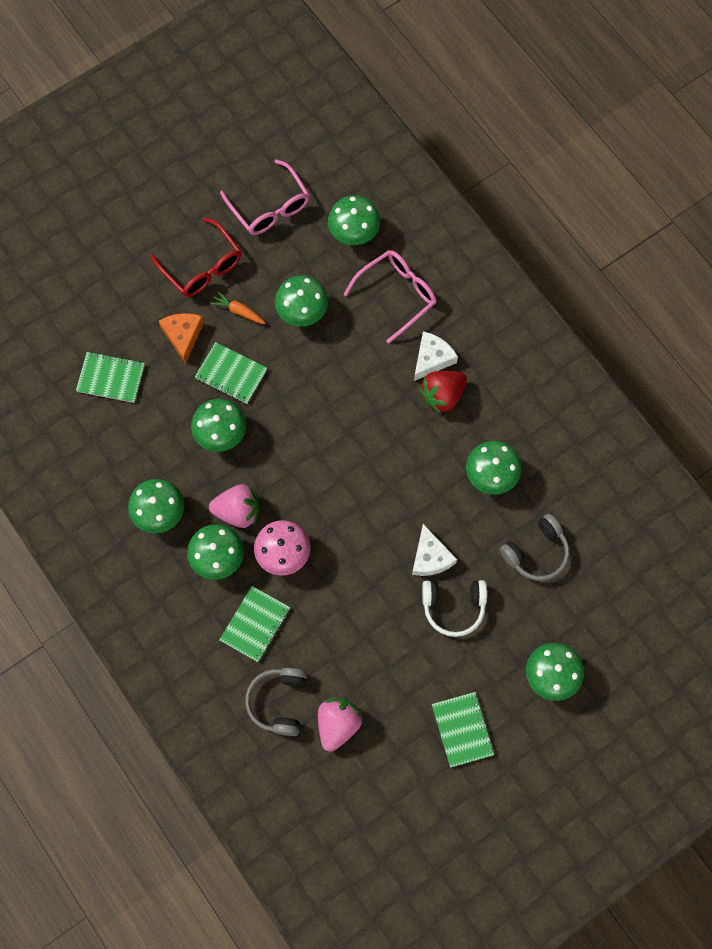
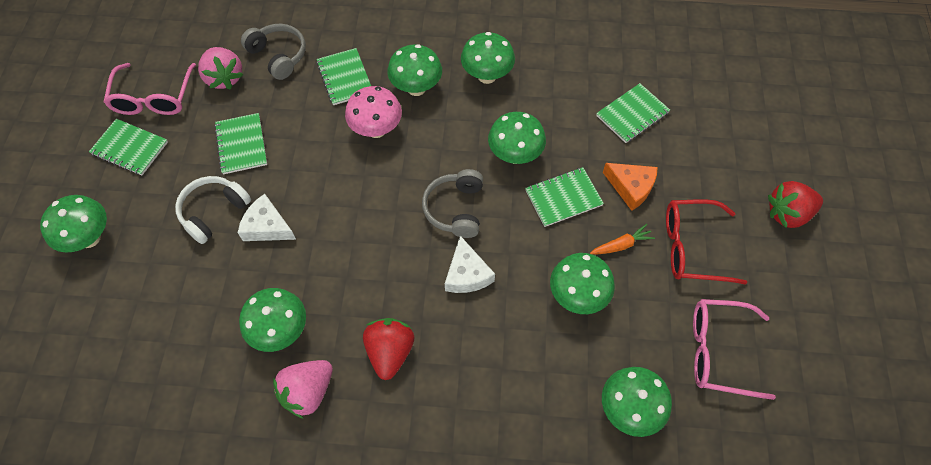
camera: 130 degrees right, 10 degrees down
pink strawberry [209,484,259,528] -> pink strawberry moved to [273,360,333,419]
pink glasses [344,250,437,343] -> pink glasses moved to [104,63,196,115]
white cheese [414,331,458,381] -> white cheese moved to [445,236,495,293]
grey headphones [500,514,569,581] -> grey headphones moved to [422,169,483,238]
none -> green notebook [214,113,267,174]
none -> red strawberry [768,181,823,228]

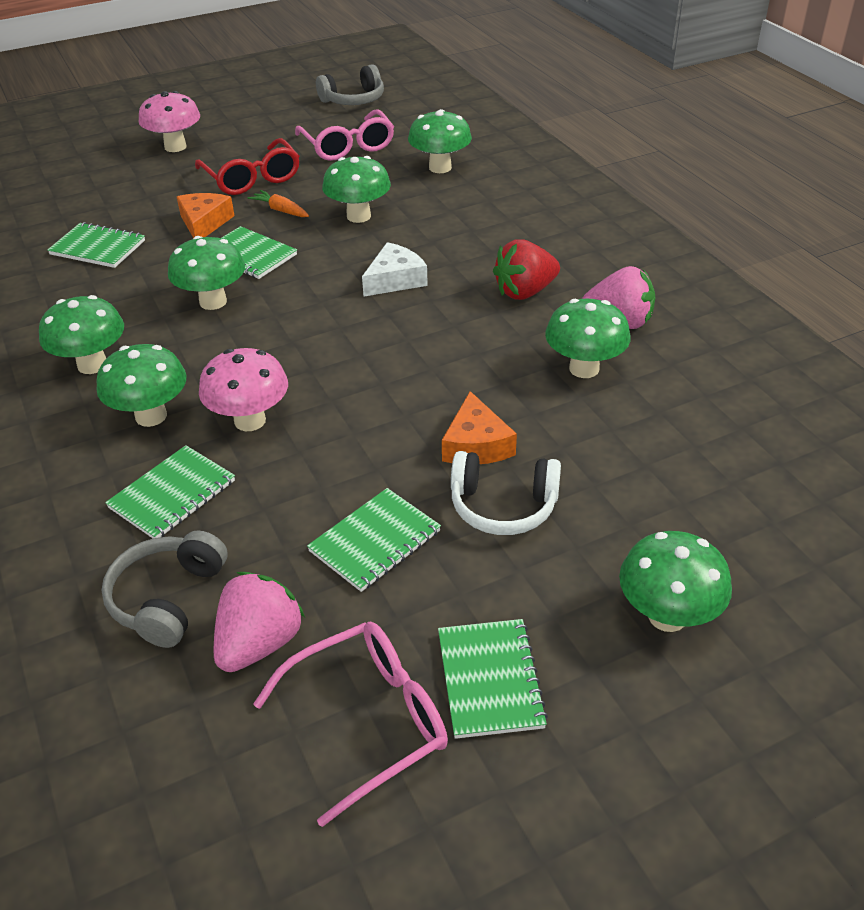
camera: 120 degrees left, 20 degrees down
white cheese [238,194,296,241] -> orange cheese [442,391,517,464]
grey headphones [422,169,483,238] -> grey headphones moved to [316,64,384,105]
red strawberry [768,181,823,228] -> pink mushroom [139,91,200,152]

